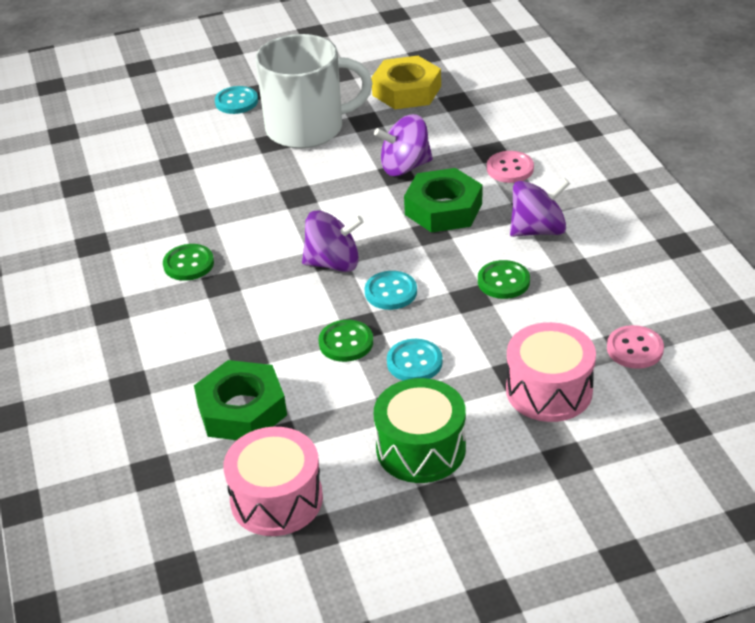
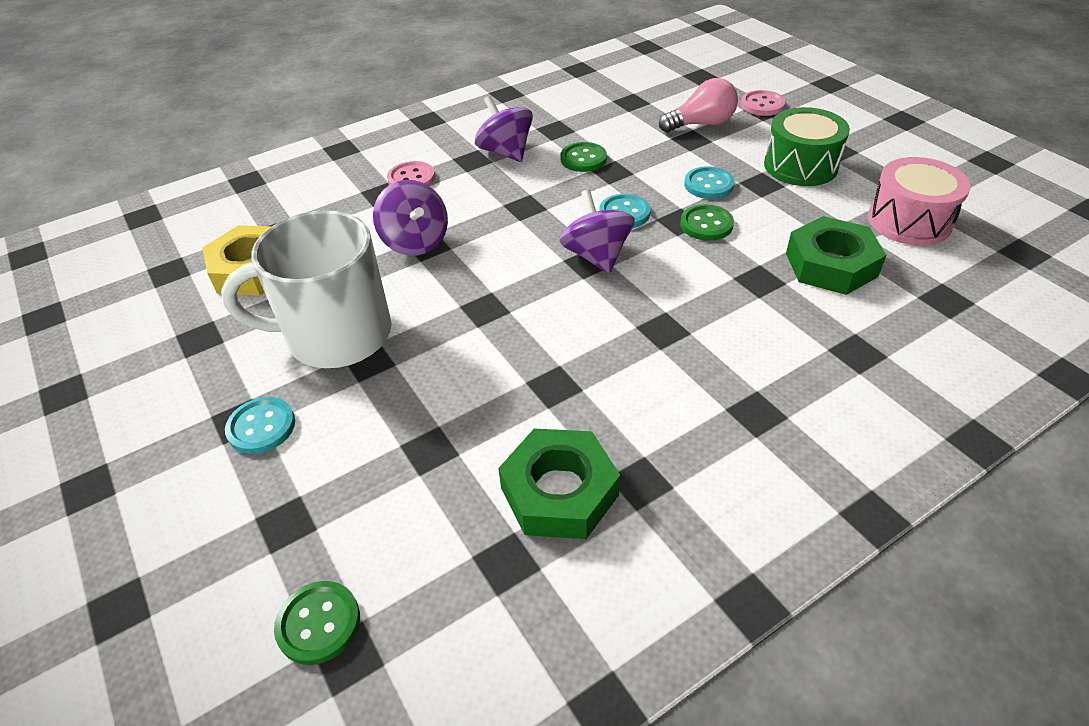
camera: 105 degrees left, 5 degrees up
green button [163,244,214,281] -> green button moved to [274,581,360,665]
white mug [255,34,373,148] -> white mug turned 75 degrees counterclockwise [221,210,392,368]
green nut [404,168,482,233] -> green nut moved to [498,429,620,539]
pink drum [506,322,596,422] -> pink light bulb [659,78,738,133]
pink button [607,325,664,369] -> pink button moved to [741,90,786,116]

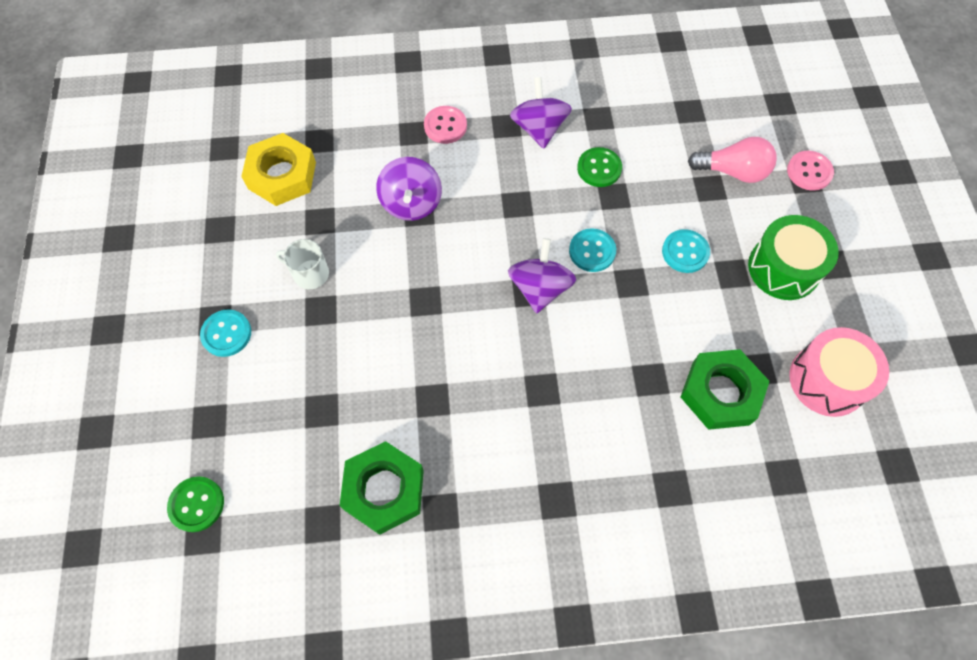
camera: 25 degrees right, 20 degrees up
white mug [221,210,392,368] -> white mug [276,239,329,289], size x0.43
green button [680,204,734,241] -> none

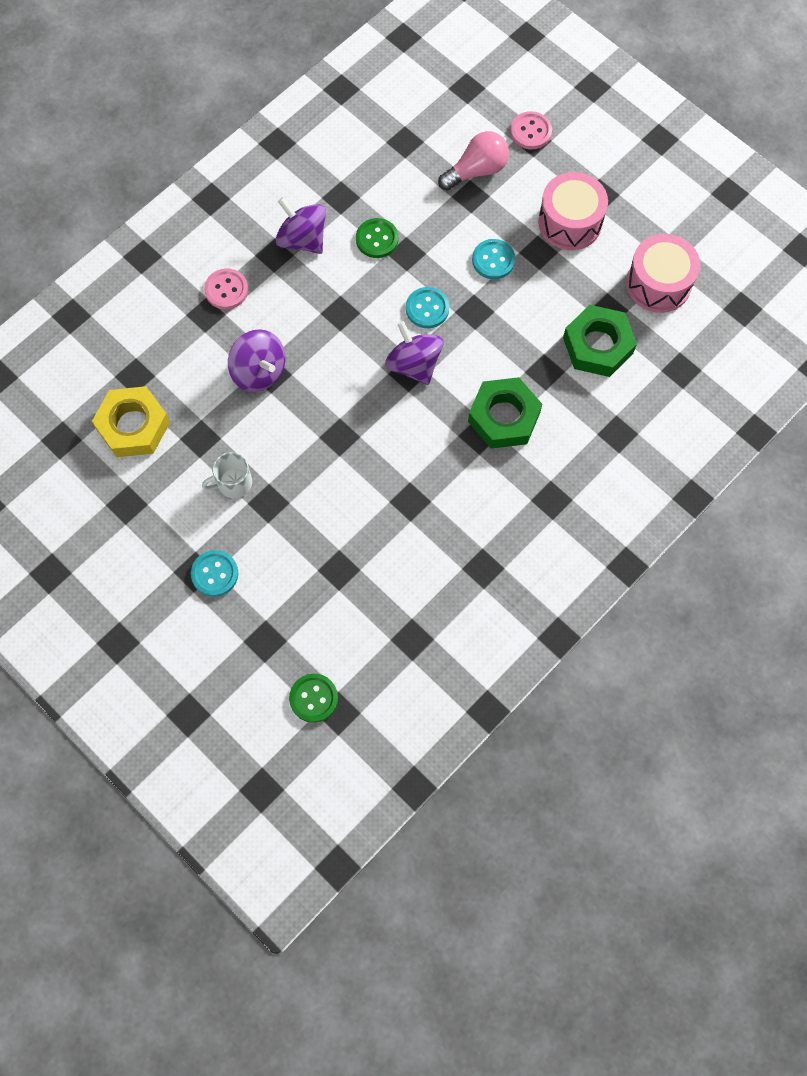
camera: 40 degrees left, 5 degrees up
green nut [339,441,424,535] -> green nut moved to [468,377,542,449]
green drum [748,215,839,300] -> pink drum [538,172,608,250]

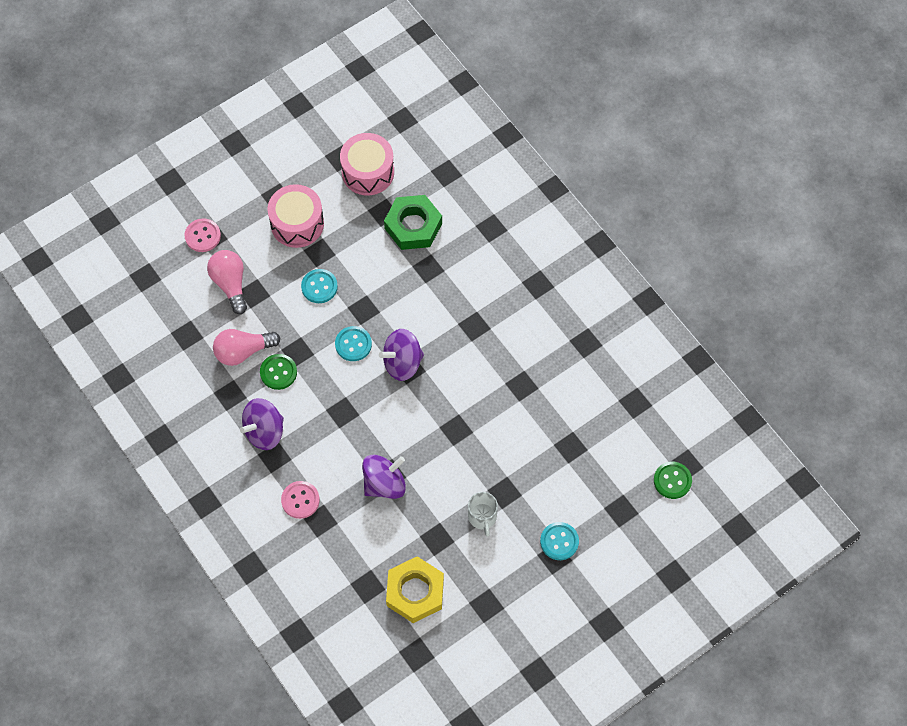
camera: 80 degrees left, 5 degrees down
green nut [468,377,542,449] -> none
none -> pink light bulb [213,329,280,366]

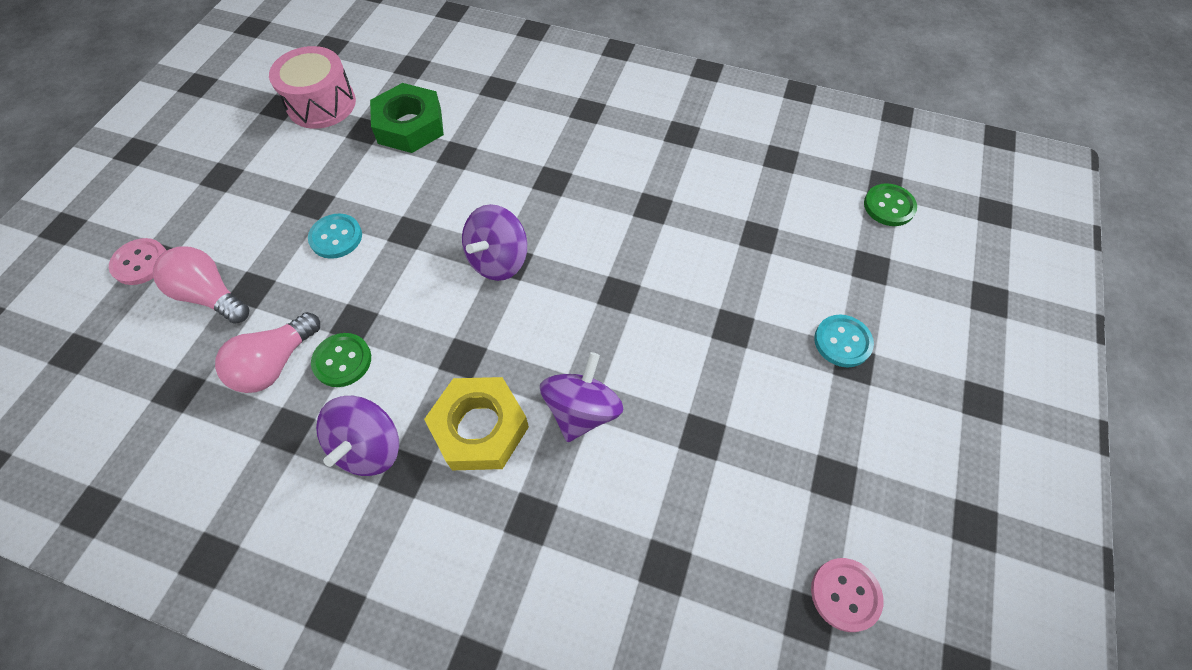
camera: 35 degrees left, 5 degrees down
pink drum [268,184,324,248] -> none
pink button [281,481,320,519] -> pink button moved to [811,558,883,632]
turquoise button [335,326,372,361] -> none
yellow nut [386,556,444,623] -> yellow nut moved to [424,377,529,470]
white mug [468,492,498,537] -> none

